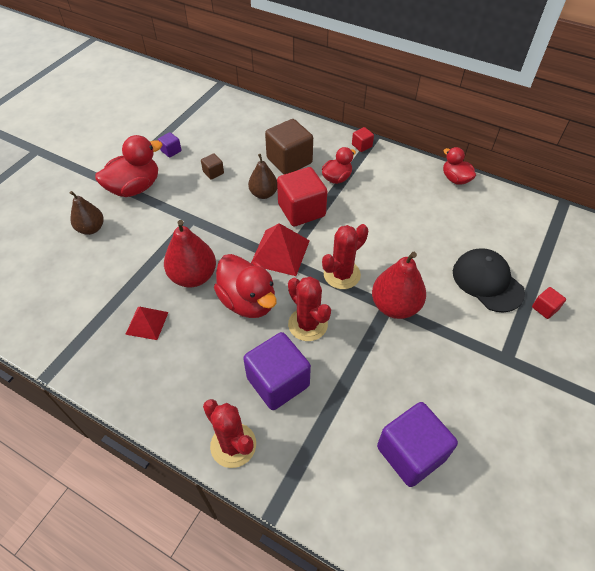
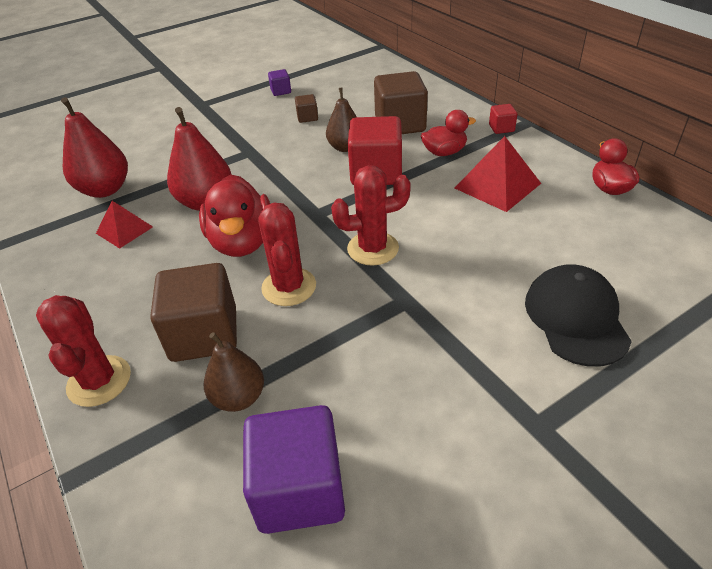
camera: 30 degrees right, 10 degrees down
brown pear [70,191,104,235] -> brown pear moved to [204,332,264,412]
red duck [95,135,162,197] -> none
purple cube [243,332,311,410] -> brown cube [150,263,237,362]
red pyramid [251,223,310,276] -> red pyramid moved to [455,136,541,212]
red pear [372,252,426,319] -> red pear moved to [61,97,128,198]
red cube [532,287,566,319] -> none

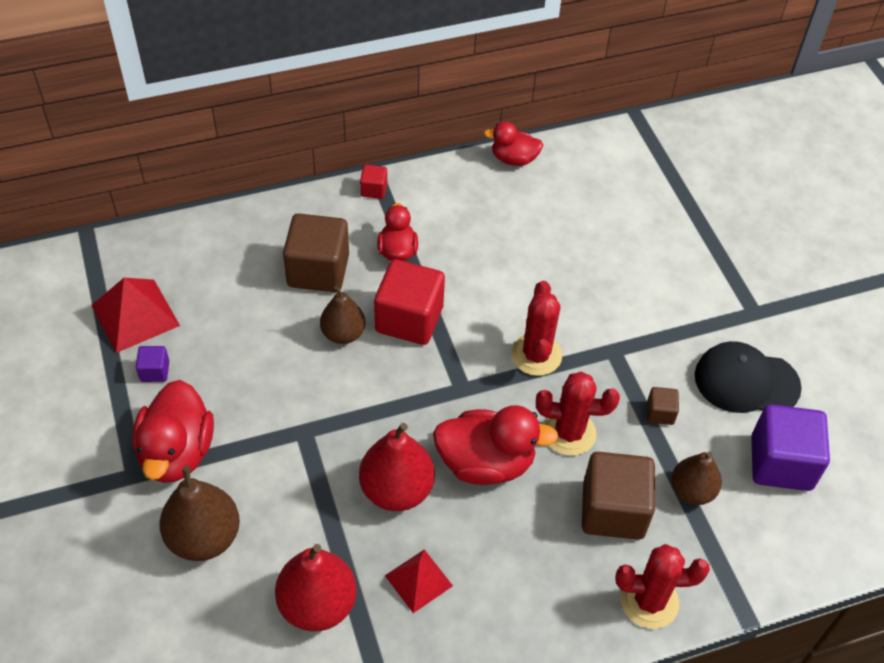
camera: 80 degrees left, 10 degrees up
brown cube [295,94,318,123] -> brown cube moved to [647,387,679,425]
red pyramid [455,136,541,212] -> red pyramid moved to [91,278,180,353]
black cap [525,264,632,367] -> black cap moved to [695,341,802,413]
none -> red duck [132,380,214,483]
none -> brown pear [159,466,240,561]

